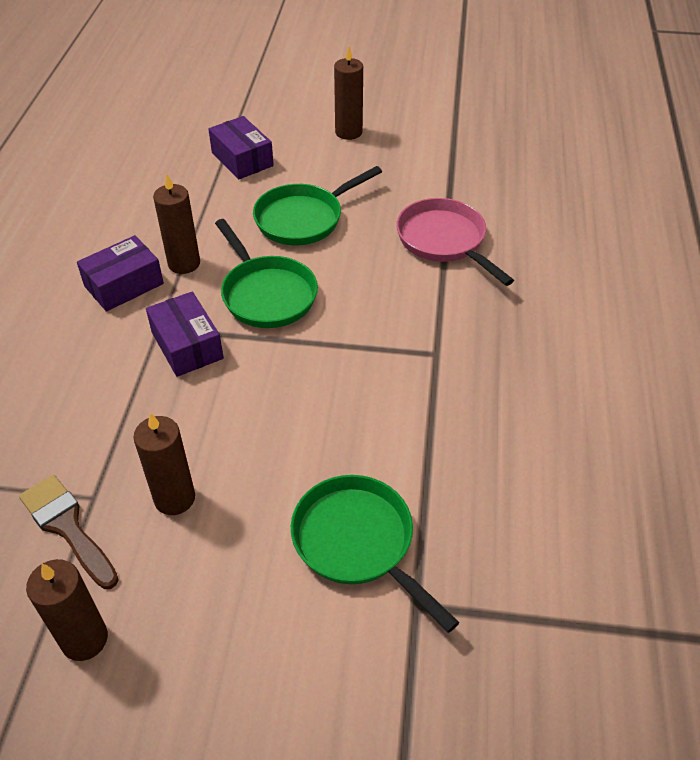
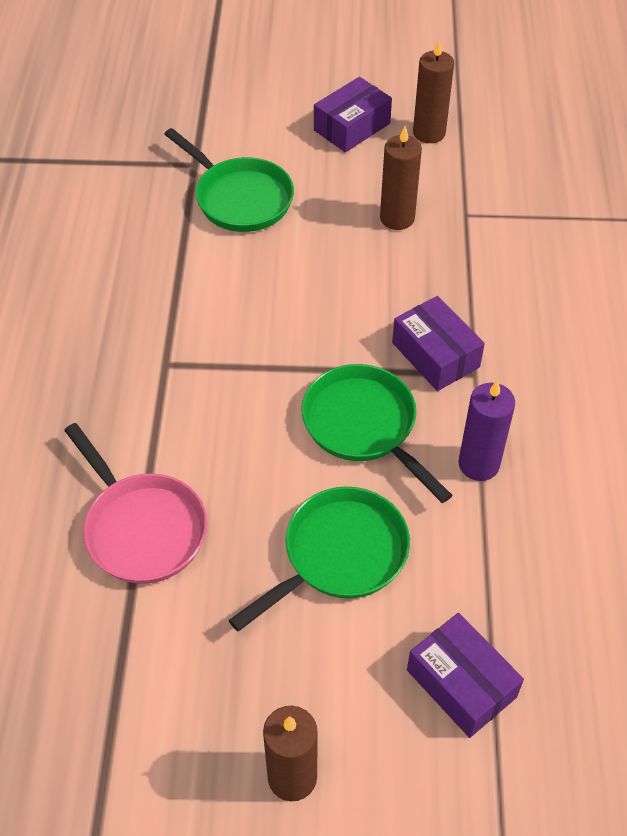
camera: 175 degrees right, 5 degrees up
brown brush [19,475,119,589] -> none
purple box [77,235,164,312] -> purple box moved to [314,77,392,152]
brown candle [153,173,200,274] -> purple candle [459,380,515,481]

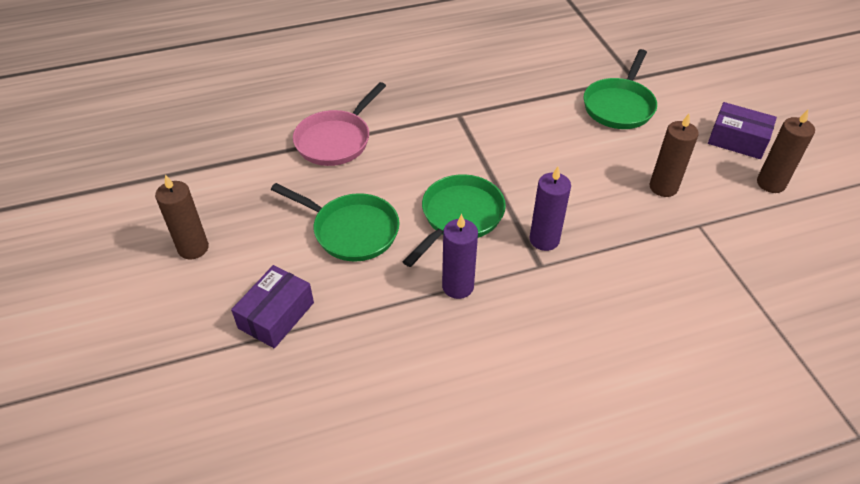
camera: 70 degrees right, 5 degrees down
purple box [392,296,485,391] -> purple candle [530,167,571,251]

